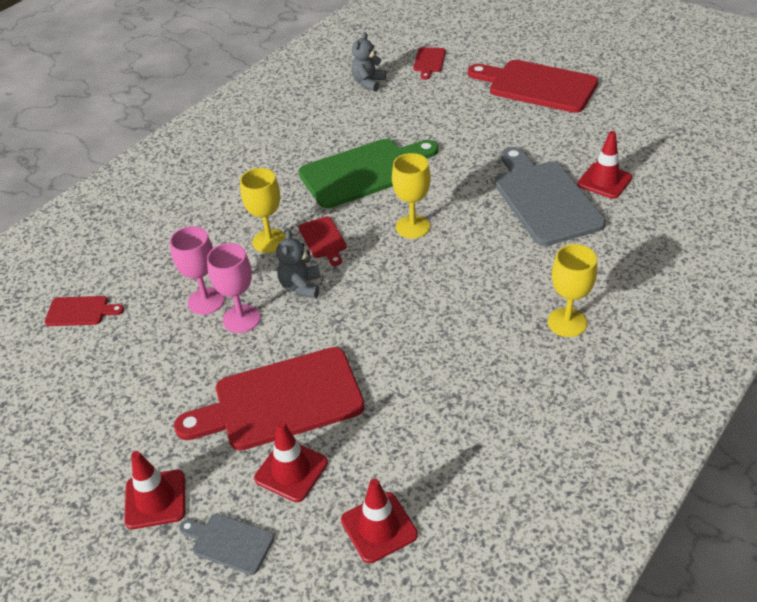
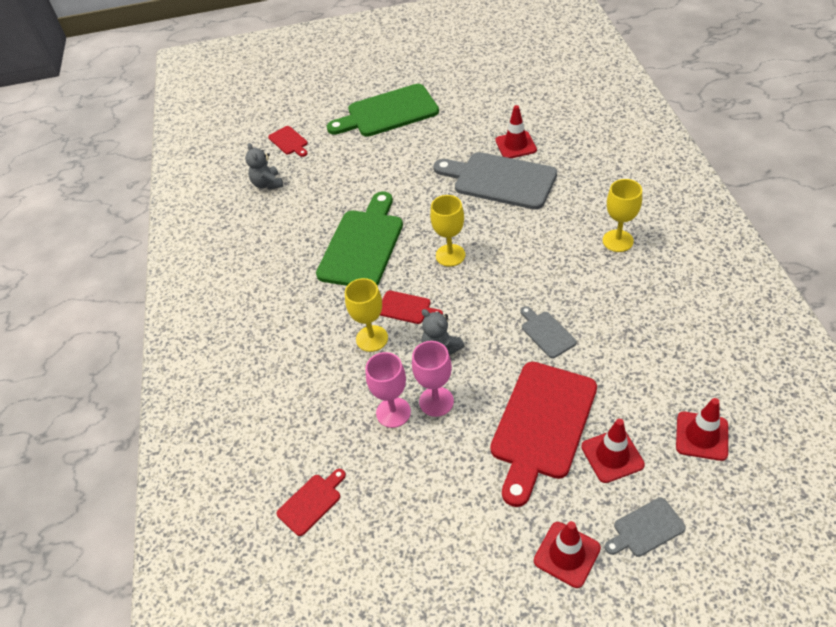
camera: 45 degrees left, 5 degrees up
red cutting board [468,60,598,113] -> green cutting board [327,84,439,137]
none -> grey cutting board [520,306,577,358]

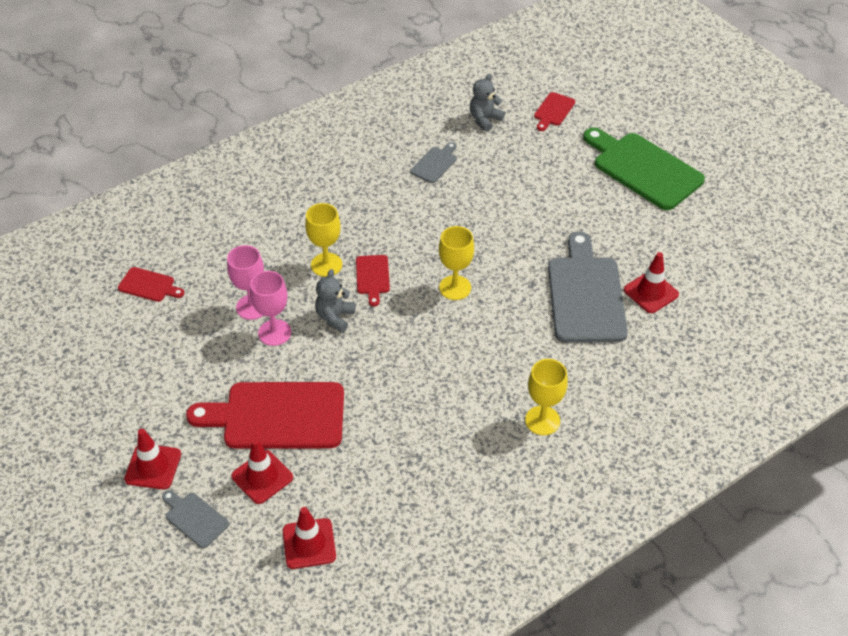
camera: 60 degrees right, 0 degrees up
green cutting board [316,192,403,286] -> none
grey cutting board [520,306,577,358] -> grey cutting board moved to [410,142,457,183]

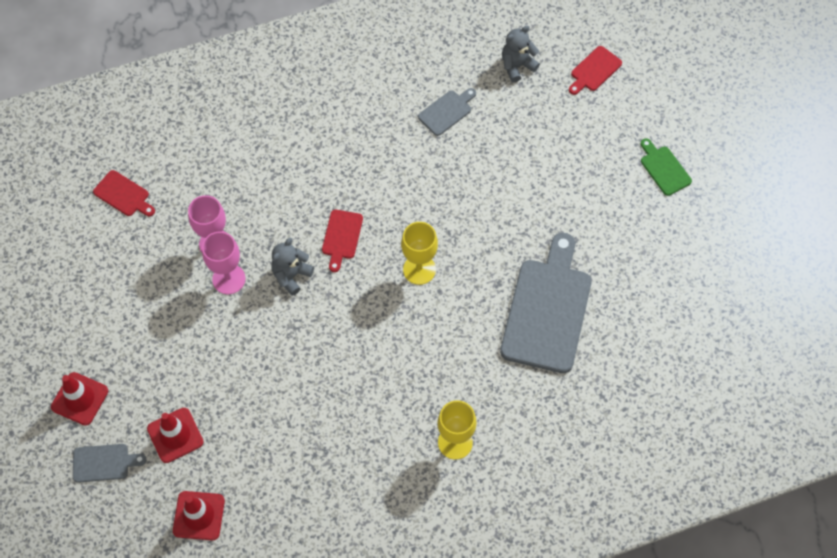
camera: 15 degrees right, 15 degrees up
grey cutting board [162,490,229,548] -> grey cutting board turned 120 degrees clockwise [73,444,147,483]
red cutting board [186,382,344,448] -> none
yellow goblet [305,203,342,277] -> none
green cutting board [583,127,705,210] -> green cutting board [641,138,692,196], size x0.46
red traffic cone [624,252,679,313] -> none

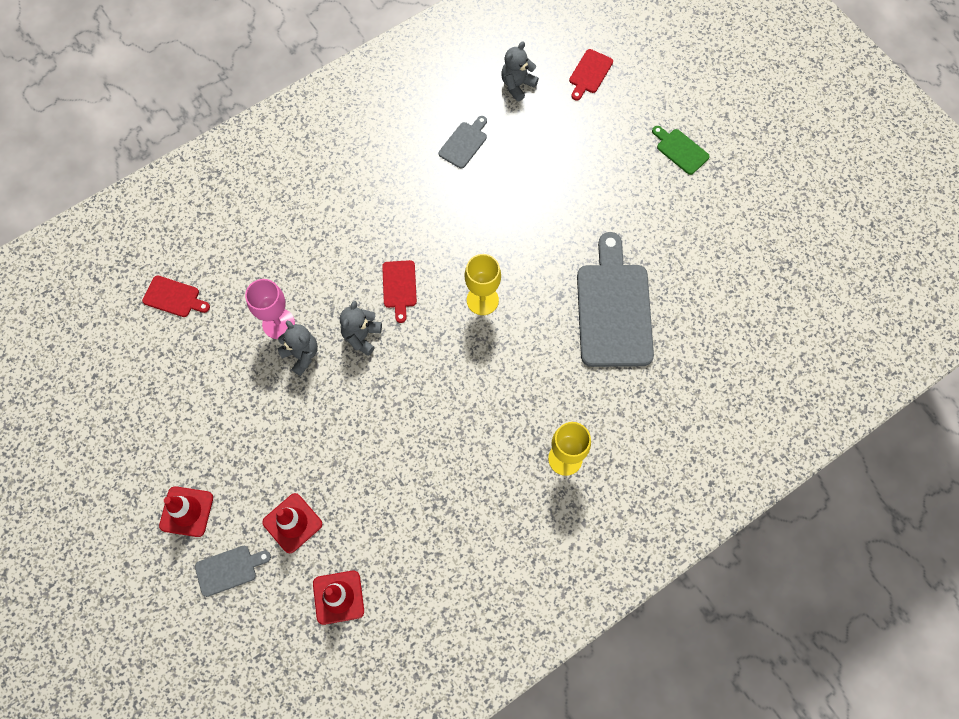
camera: 15 degrees left, 5 degrees up
pink goblet [202,232,245,294] -> grey teddy bear [277,321,318,376]

